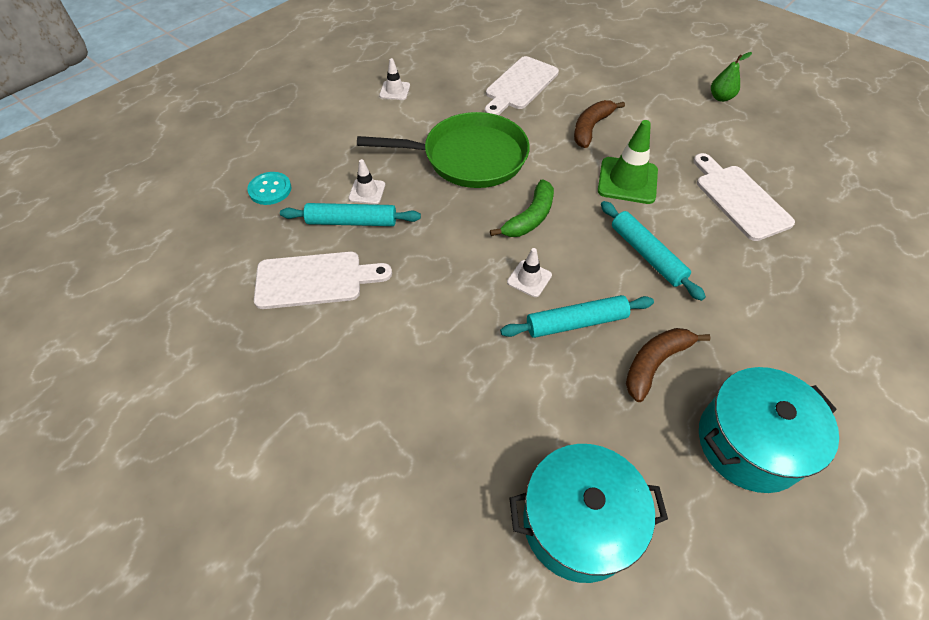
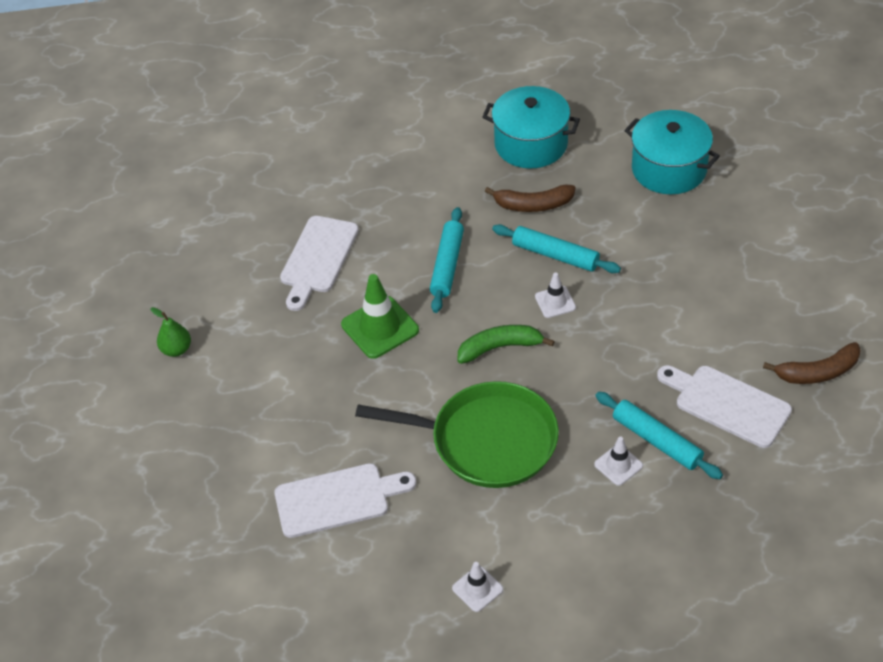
camera: 135 degrees left, 5 degrees down
turquoise button [247,172,292,205] -> none
green pan [357,112,530,188] -> green pan turned 150 degrees clockwise [355,381,559,488]
brown banana [574,100,625,148] -> brown banana moved to [763,342,861,384]

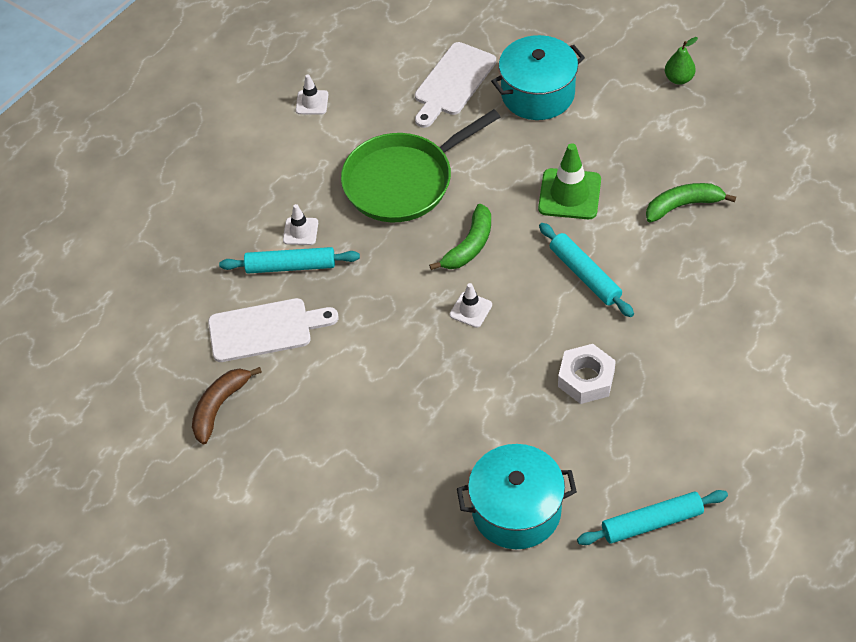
camera: 135 degrees right, 5 degrees up
white cutting board [280,216,359,311] -> green banana [646,183,736,223]
turquoise pot [482,86,580,168] -> turquoise pot moved to [491,35,585,120]
brown banana [485,184,576,212] -> white nut [558,344,616,404]
turquoise rolling pin [492,224,621,273] -> turquoise rolling pin moved to [577,490,728,545]

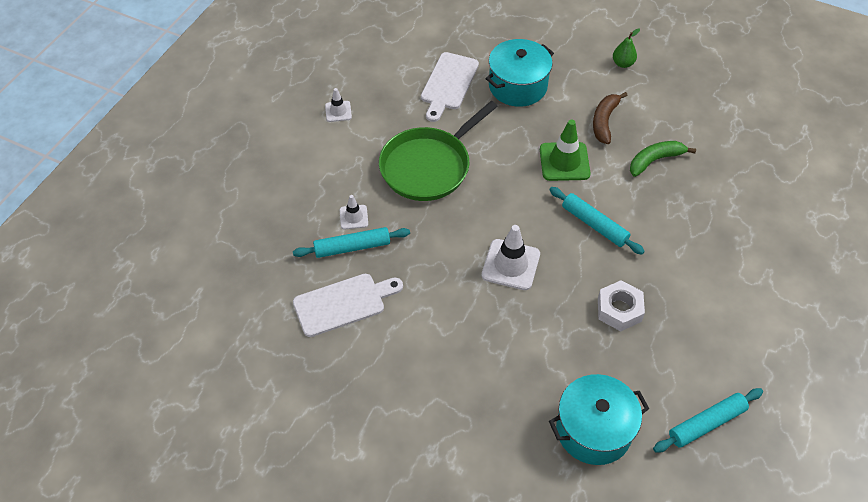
camera: 15 degrees left, 0 degrees up
brown banana [192,367,262,444] -> brown banana moved to [593,92,627,144]
green banana [429,204,491,270] -> none
white traffic cone [450,283,492,328] -> white traffic cone [482,225,540,290], size x1.79

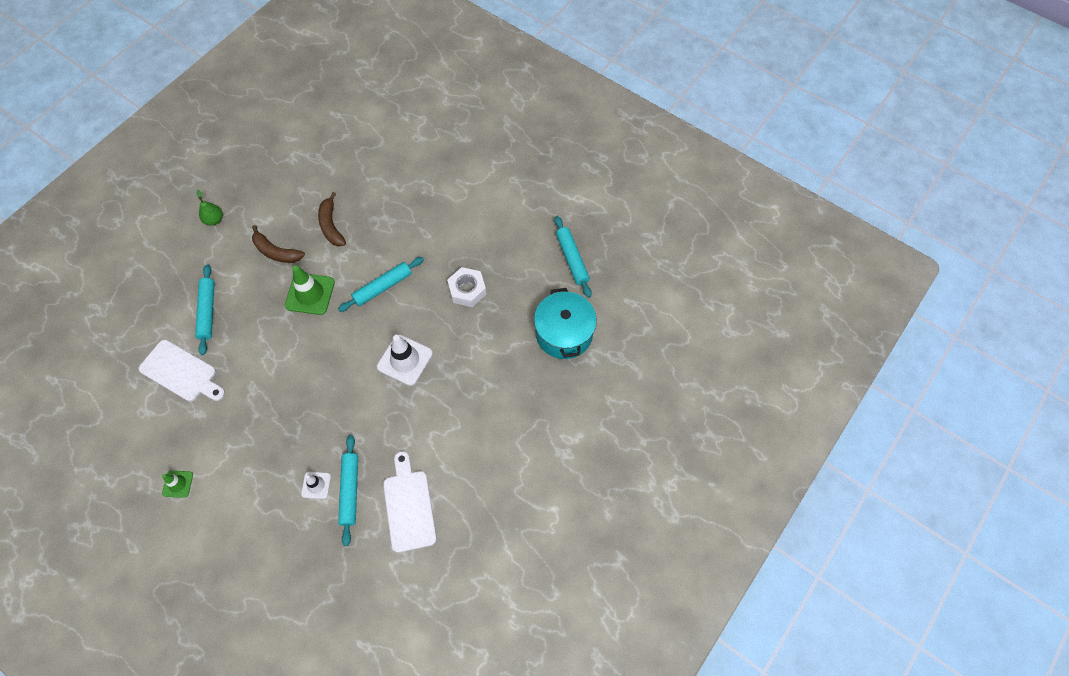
camera: 80 degrees left, 10 degrees up
white traffic cone [325,88,352,122] -> green traffic cone [162,471,193,498]
green pan [379,101,498,201] -> none
turquoise pot [486,39,554,107] -> turquoise rolling pin [195,264,215,355]
green banana [630,141,696,177] -> brown banana [318,192,346,246]

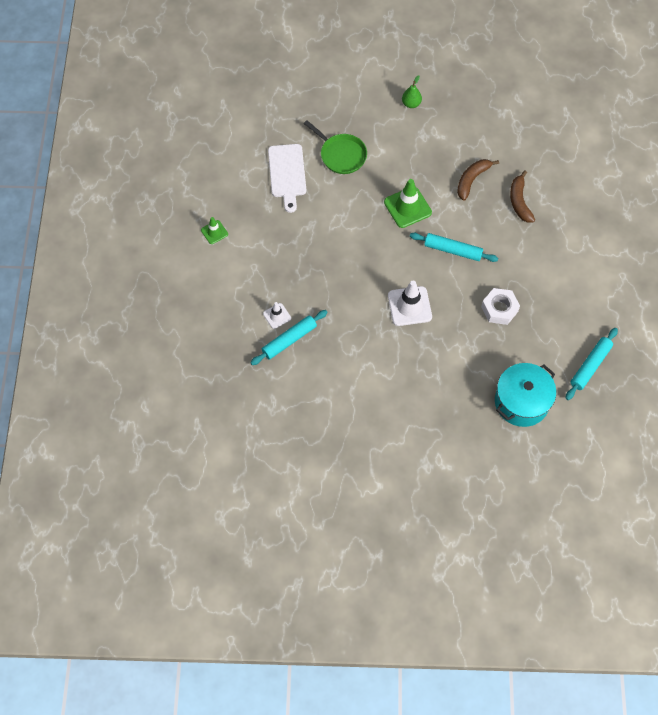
camera: 55 degrees right, 0 degrees up
turquoise rolling pin [195,264,215,355] -> green pan [304,120,367,174]
brown banana [252,225,305,263] -> brown banana moved to [510,170,535,223]
white cutting board [383,451,437,553] -> none

